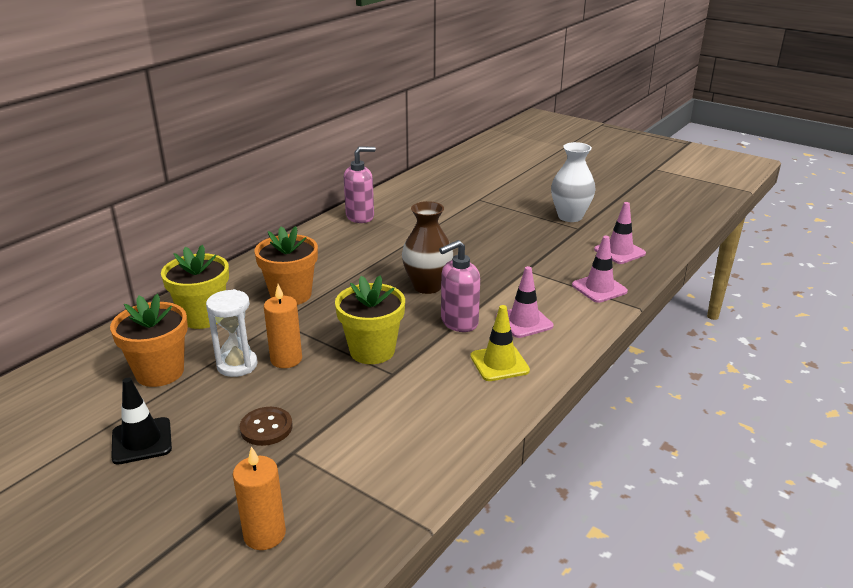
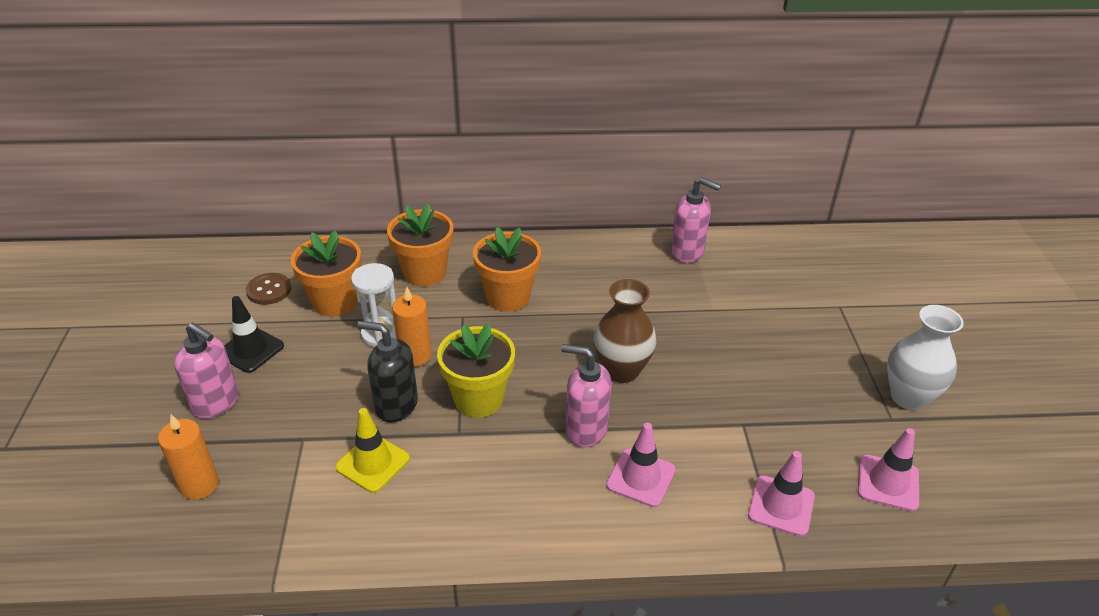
camera: 50 degrees right, 10 degrees up
yellow flower pot [161,245,229,329] -> orange flower pot [387,204,453,287]
brown button [240,407,293,446] -> brown button moved to [246,273,291,305]
yellow traffic cone [470,305,530,381] -> yellow traffic cone moved to [335,408,410,493]
none -> pink soap dispenser [174,322,239,419]
none -> black soap dispenser [357,321,418,423]

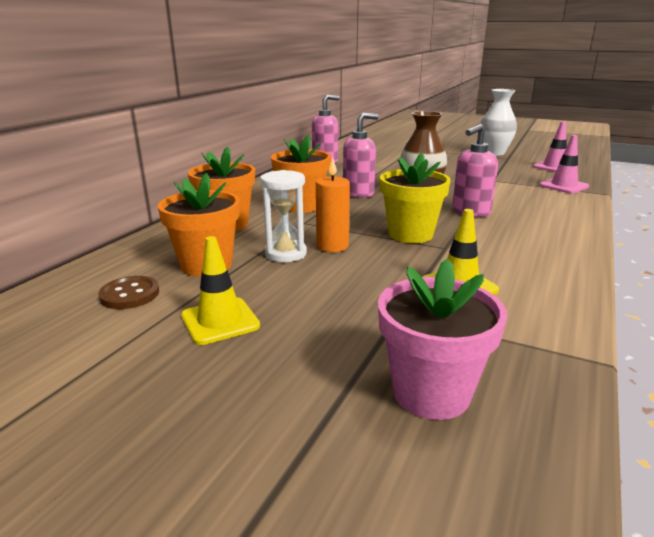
camera: 60 degrees left, 15 degrees down
orange candle [158,415,219,500] -> pink flower pot [378,258,507,420]
pink soap dispenser [174,322,239,419] -> pink soap dispenser moved to [343,113,379,198]
black traffic cone [224,296,284,373] -> yellow traffic cone [181,236,260,345]
black soap dispenser [357,321,418,423] -> none
pink traffic cone [606,423,676,507] -> none

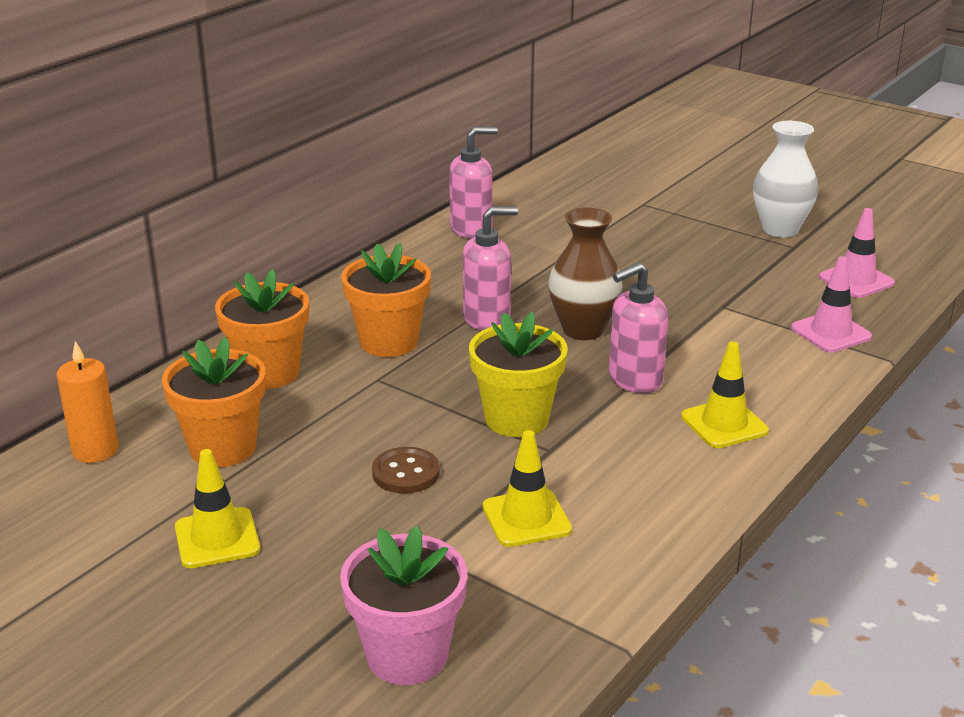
camera: 10 degrees right, 5 degrees up
brown button [98,276,159,309] -> brown button moved to [372,447,440,494]
white hourglass [260,170,307,262] -> none
orange candle [316,157,350,252] -> orange candle moved to [56,341,119,463]
none -> yellow traffic cone [681,341,769,448]

